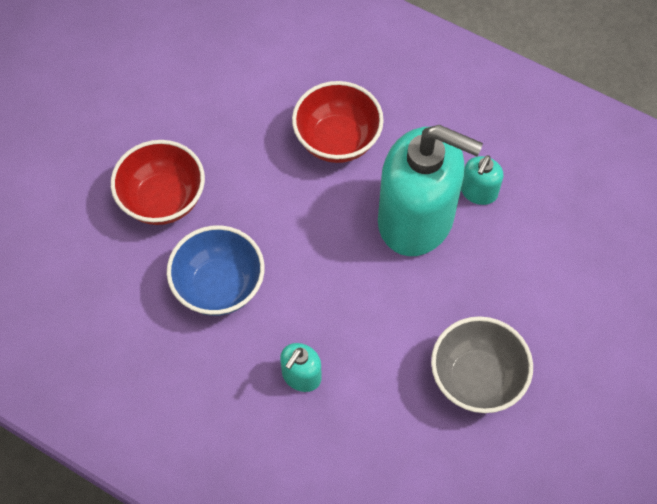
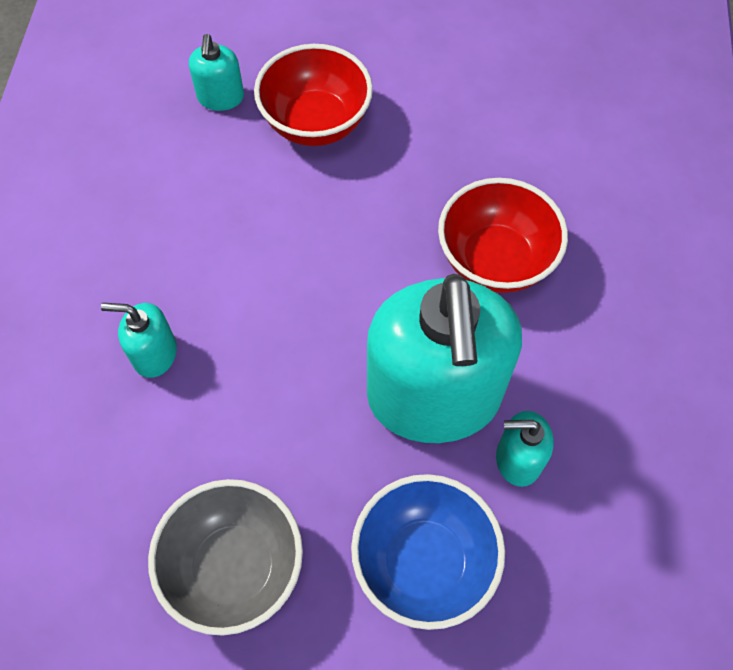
camera: 65 degrees right, 0 degrees up
blue bowl [167,225,264,316] -> blue bowl moved to [351,474,505,630]
none -> turquoise soap dispenser [189,34,244,111]

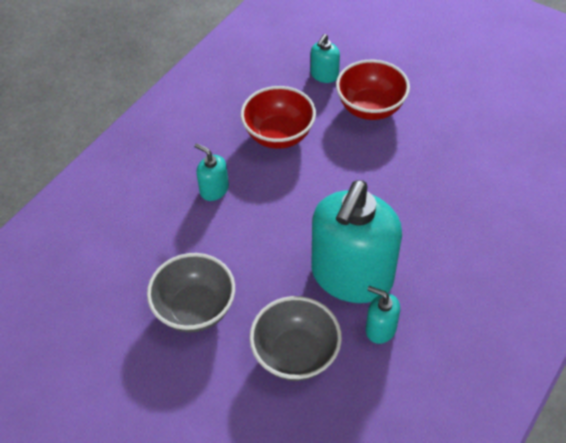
camera: 30 degrees right, 10 degrees down
blue bowl [351,474,505,630] -> grey bowl [249,296,342,381]
red bowl [438,178,568,293] -> red bowl moved to [241,86,316,149]

